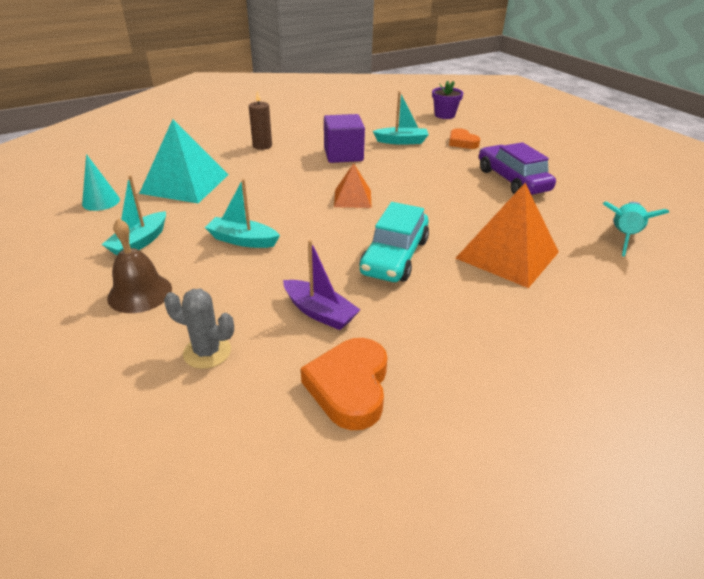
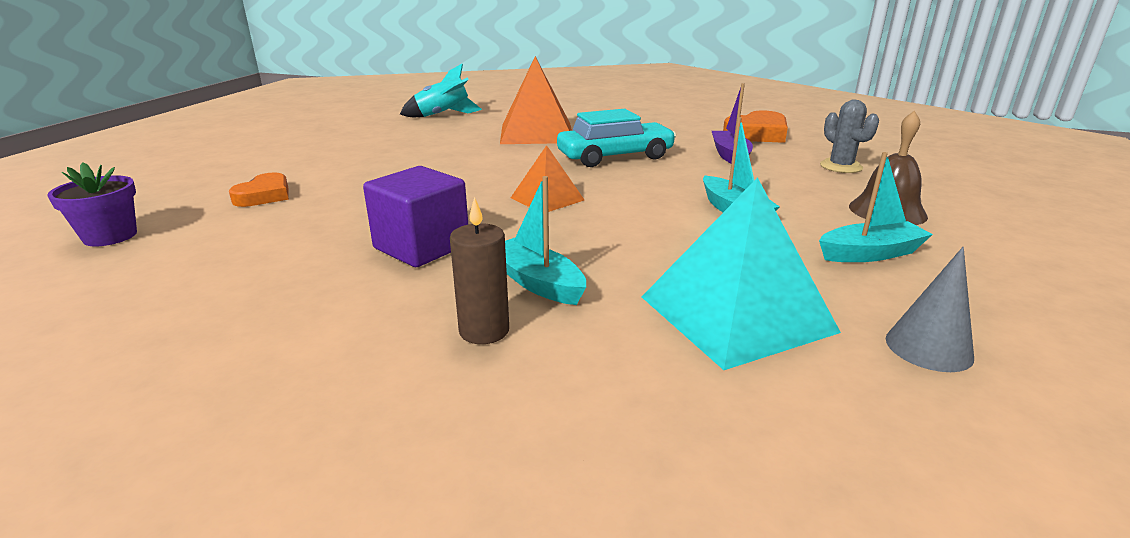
camera: 130 degrees left, 10 degrees down
turquoise cone [82,154,120,211] -> grey cone [886,247,974,372]
turquoise boat [373,91,429,145] -> turquoise boat moved to [505,176,586,305]
purple car [479,142,556,195] -> none

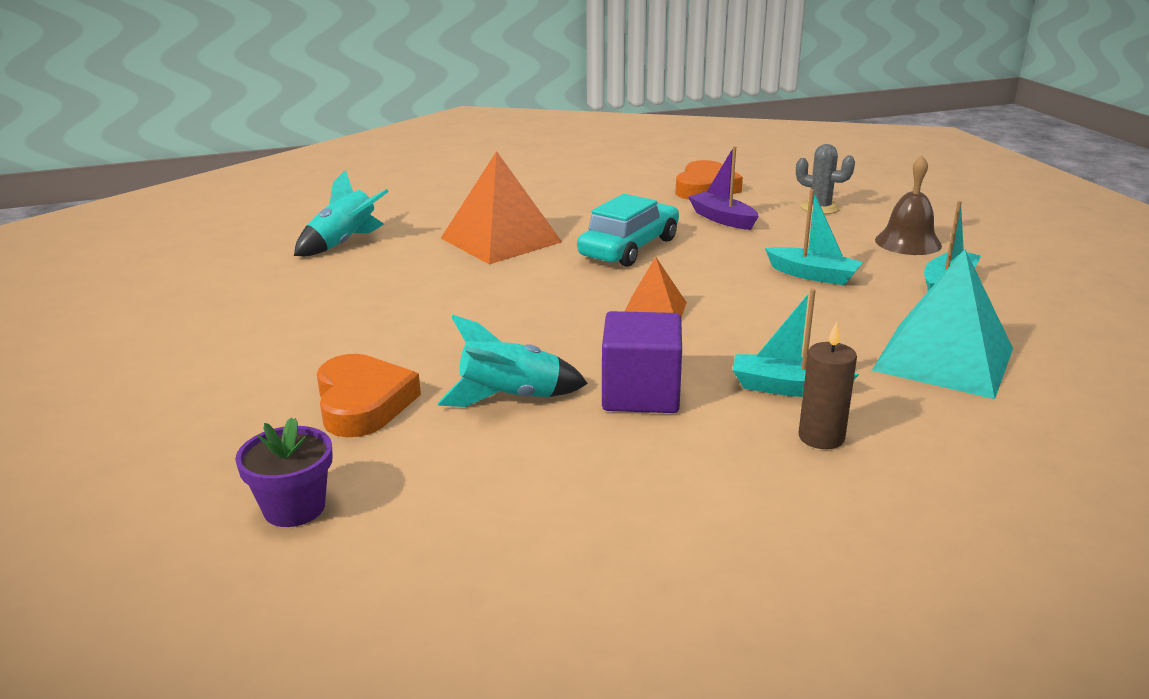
camera: 35 degrees left, 0 degrees up
orange heart [229,172,289,207] -> orange heart [317,354,421,437], size x1.52
grey cone [886,247,974,372] -> none
none -> turquoise rocket [437,315,588,407]

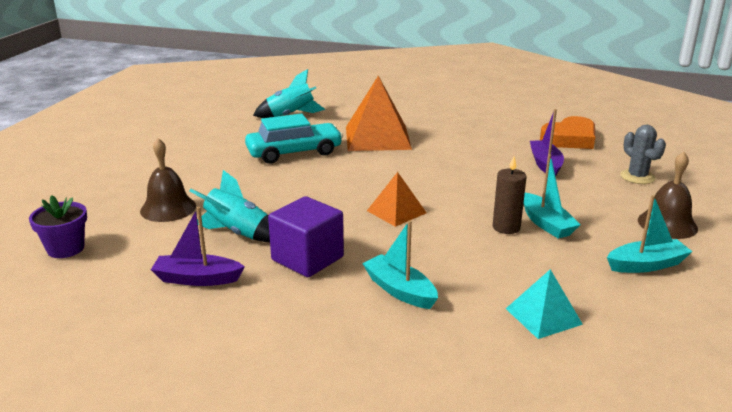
camera: 35 degrees right, 0 degrees up
orange heart [317,354,421,437] -> brown bell [140,138,196,222]
turquoise car [577,194,679,267] -> turquoise car moved to [245,113,343,164]
brown candle [799,321,857,449] -> brown candle moved to [493,156,527,234]
turquoise pyramid [872,249,1013,399] -> turquoise pyramid [506,269,583,339], size x0.56
none -> purple boat [151,207,245,286]

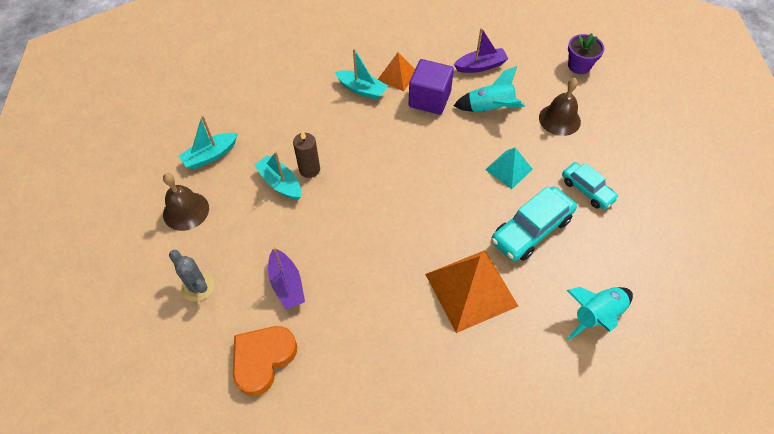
camera: 160 degrees right, 30 degrees up
orange pyramid [367,172,427,227] -> orange pyramid moved to [378,53,415,91]
turquoise pyramid [506,269,583,339] -> turquoise pyramid moved to [485,148,533,189]
none -> turquoise car [562,162,619,209]

